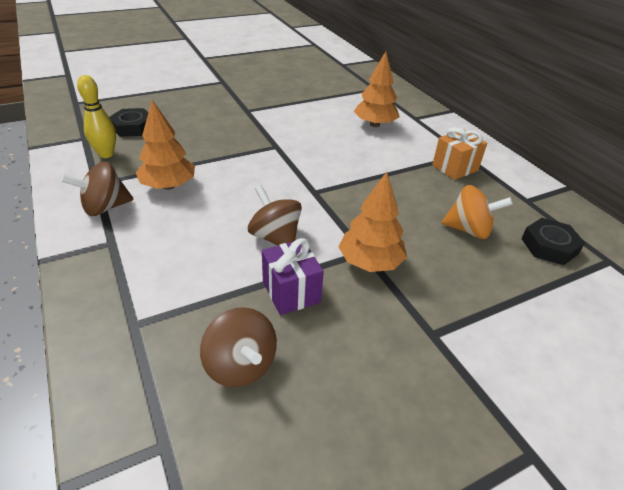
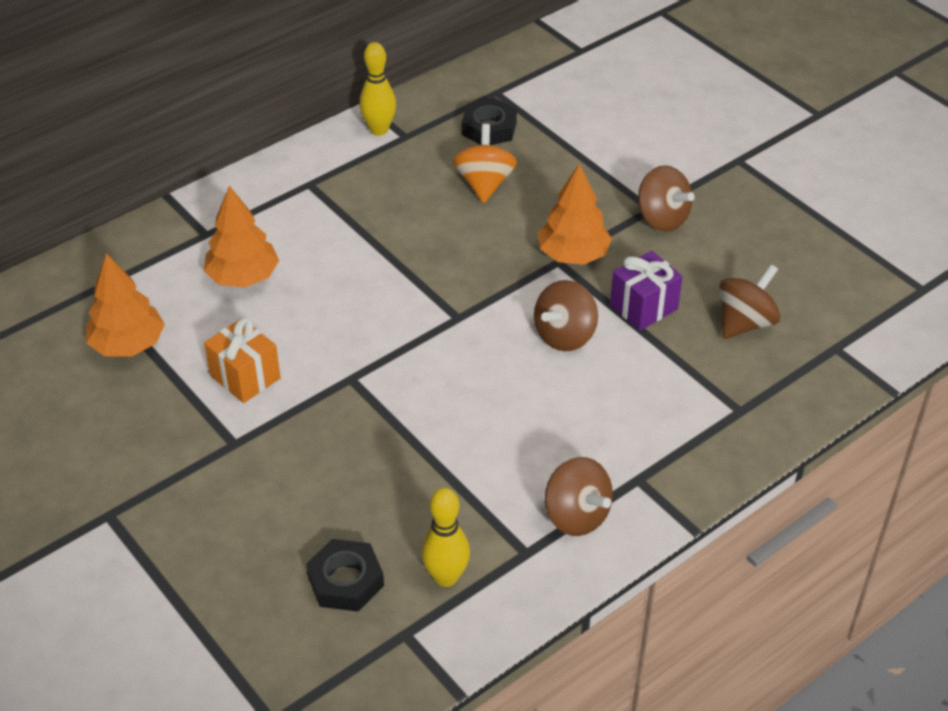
camera: 100 degrees left, 5 degrees up
orange tree [136,100,195,190] -> orange tree moved to [86,253,165,357]
orange gift [432,127,487,180] -> orange gift moved to [204,317,281,403]
none -> yellow bowling pin [360,42,396,136]
none -> brown spinning top [638,165,695,232]

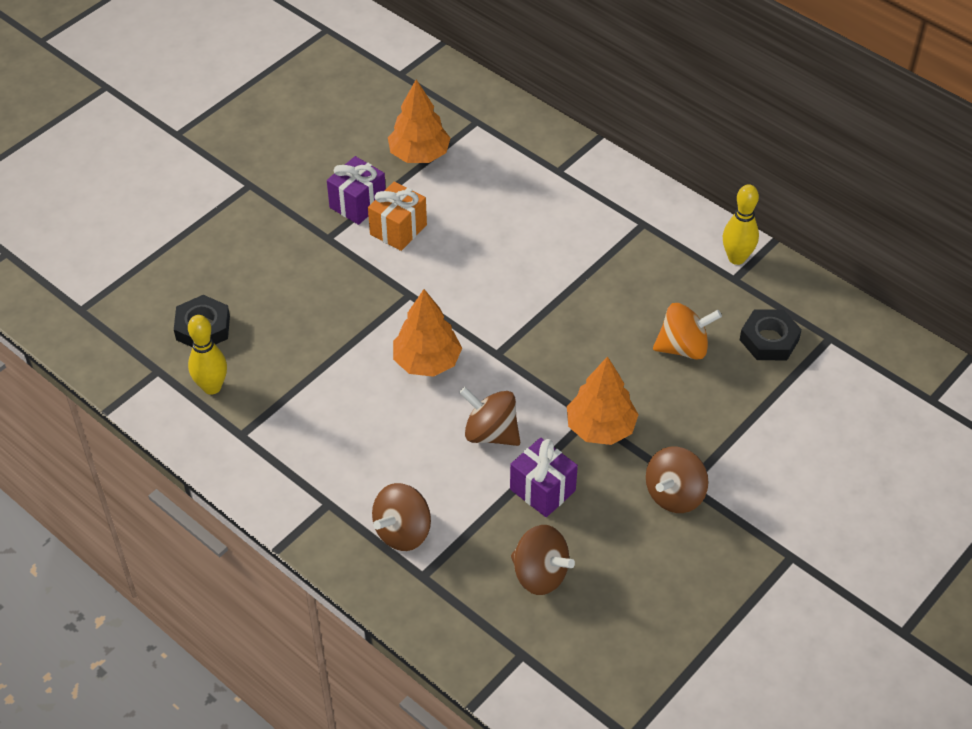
camera: 80 degrees right, 5 degrees up
orange tree [204,186,279,288] -> orange tree moved to [393,289,462,377]
brown spinning top [545,457,613,536] -> brown spinning top moved to [372,483,431,551]
none -> purple gift [327,156,386,225]

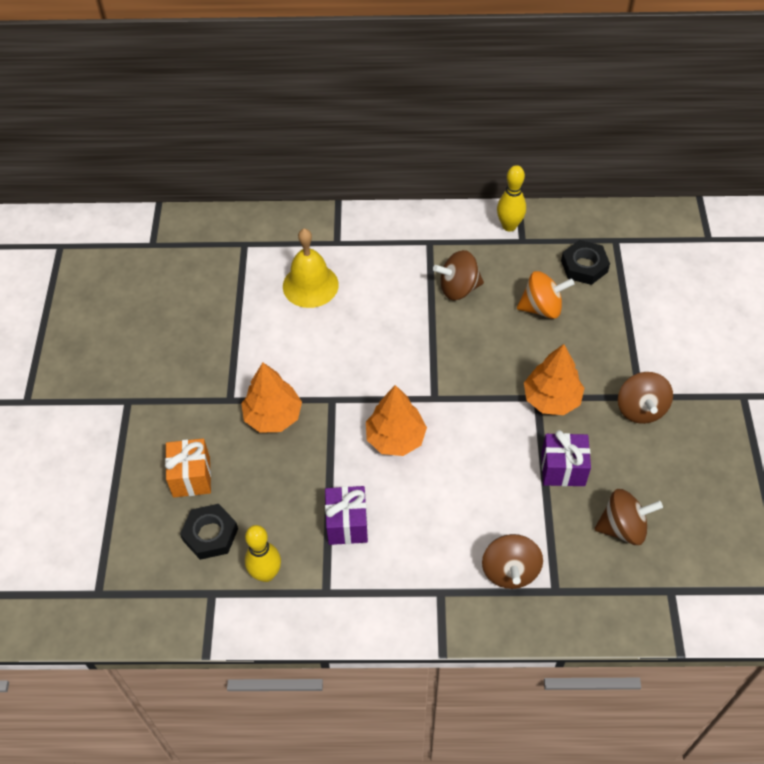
camera: 40 degrees left, 5 degrees up
purple gift [327,156,386,225] -> purple gift moved to [325,486,368,545]
orange gift [368,181,427,251] -> orange gift moved to [165,439,211,498]
orange tree [388,79,450,163] -> orange tree moved to [241,362,302,433]
brown spinning top [459,387,520,446] -> brown spinning top moved to [433,250,484,300]
orange spinning top [653,303,722,360] -> orange spinning top turned 45 degrees clockwise [517,271,575,319]
none -> yellow bell [283,229,339,308]

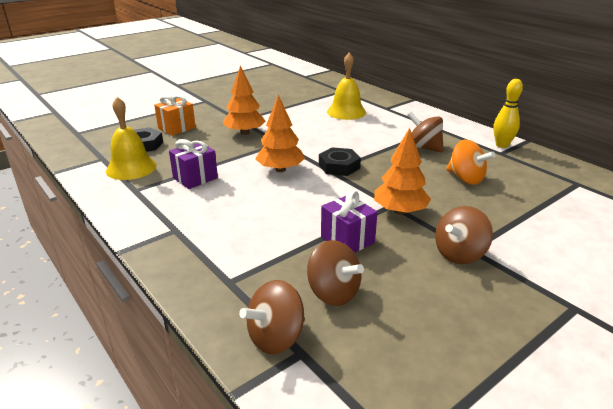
camera: 50 degrees right, 25 degrees down
yellow bowling pin [245,525,281,582] -> yellow bell [106,97,157,180]
brown spinning top [482,534,543,589] -> brown spinning top moved to [239,280,305,354]
black nut [561,240,610,285] -> black nut moved to [319,147,361,176]

